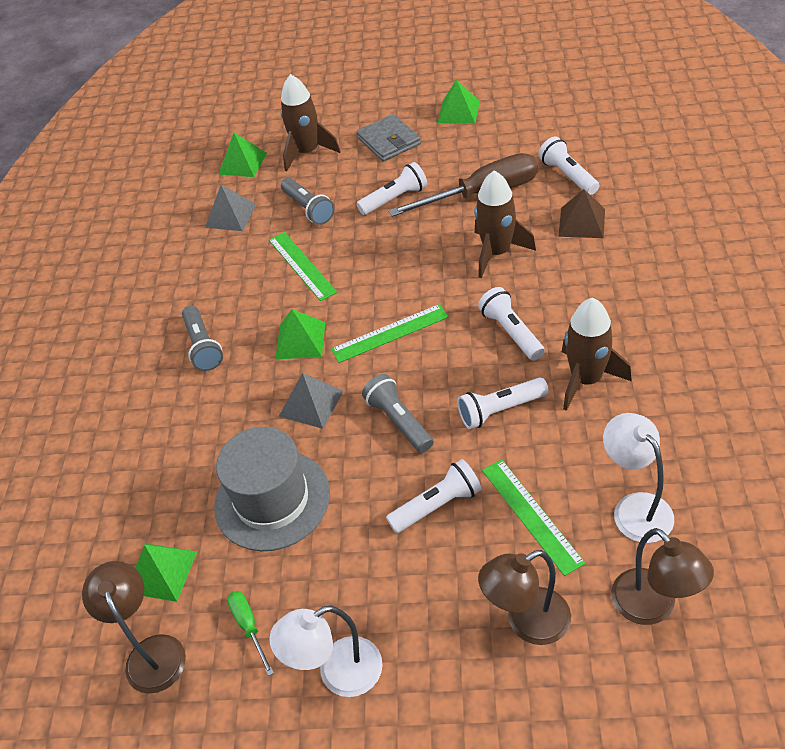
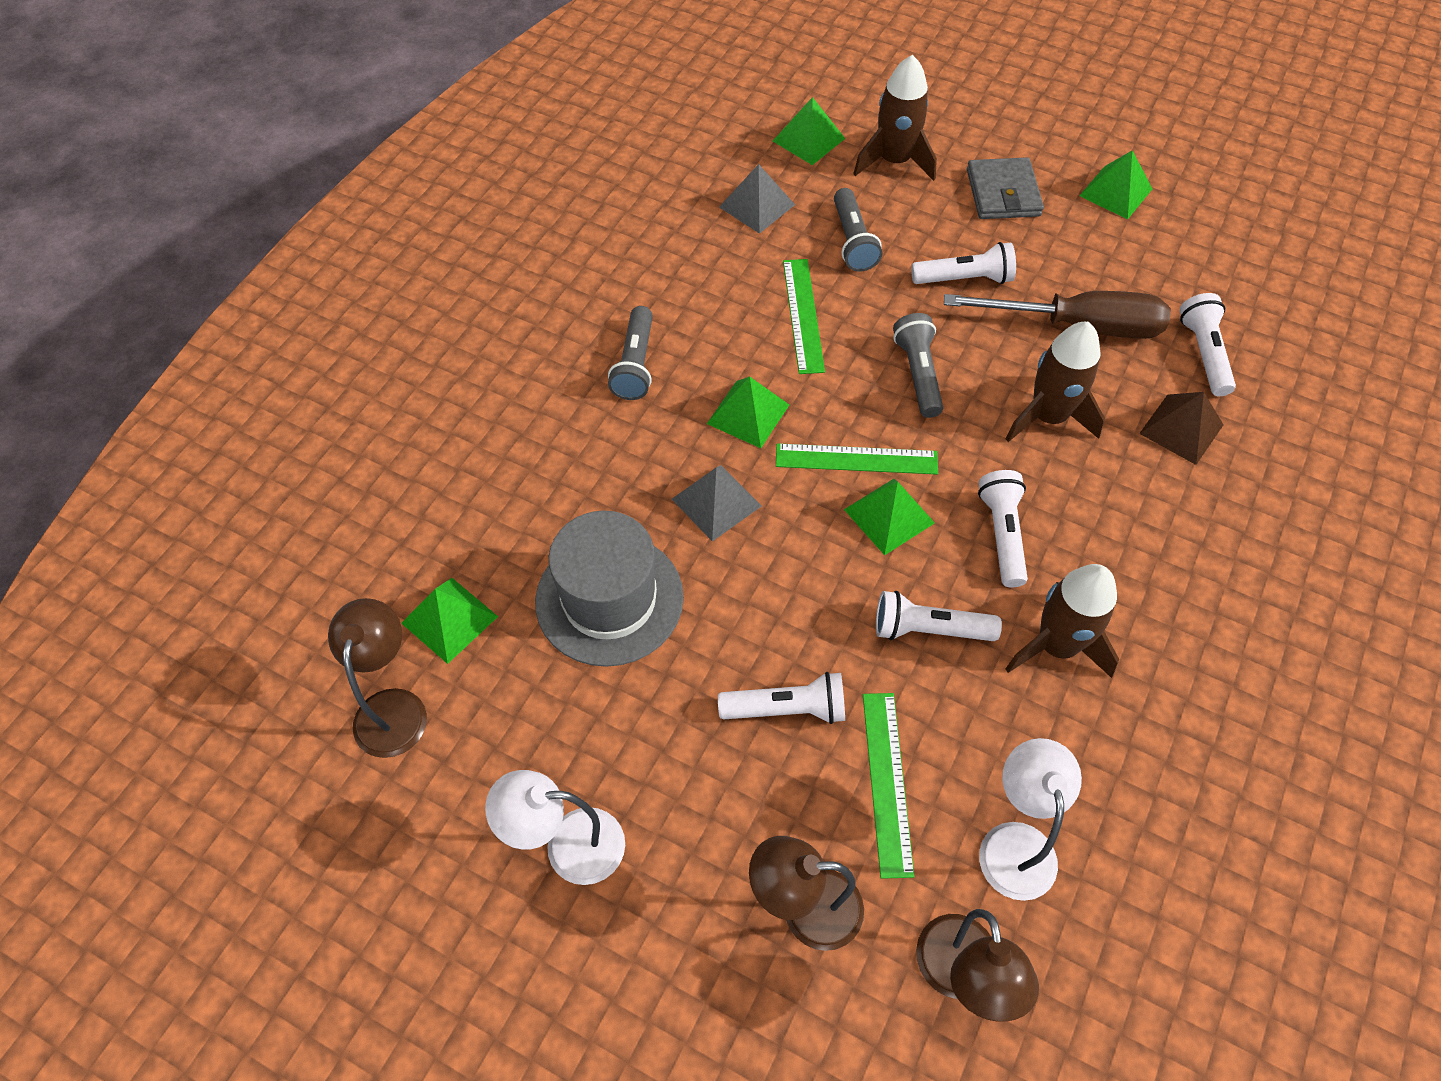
camera: 20 degrees right, 10 degrees up
green screwdriver [227,591,274,676] -> none
grey flashlight [362,374,434,453] -> grey flashlight moved to [893,313,943,418]
none -> green pyramid [844,479,935,555]

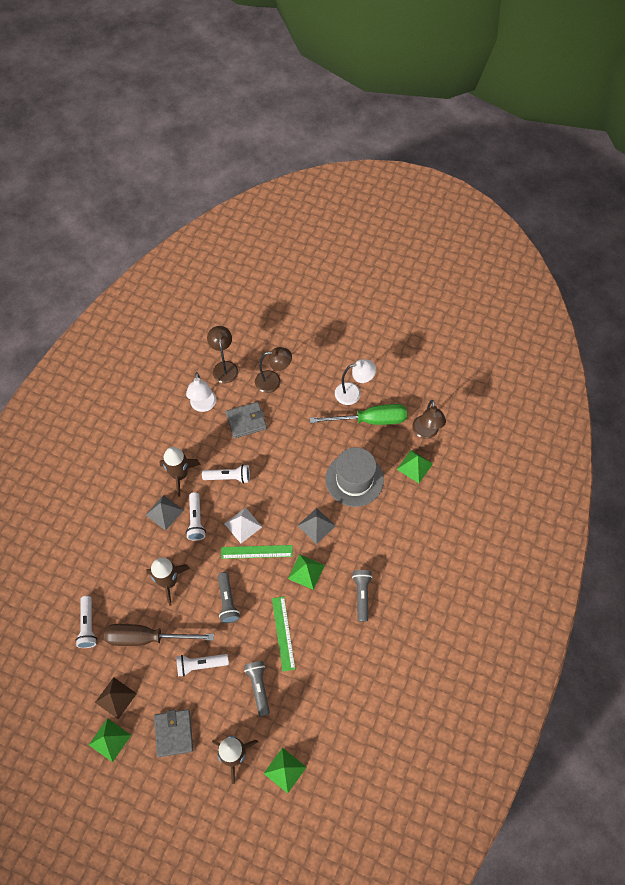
camera: 175 degrees right, 5 degrees up
white flashlight [718,672,845,724] -> none
grey pyramid [719,164,795,234] -> grey pyramid moved to [146,495,184,531]
green pyramid [844,479,935,555] -> white pyramid [224,507,262,543]
green ruler [863,693,915,879] -> grey wallet [225,402,267,439]
brown pyramid [1139,392,1224,465] -> brown pyramid moved to [95,677,137,719]
none -> green screwdriver [310,404,407,425]

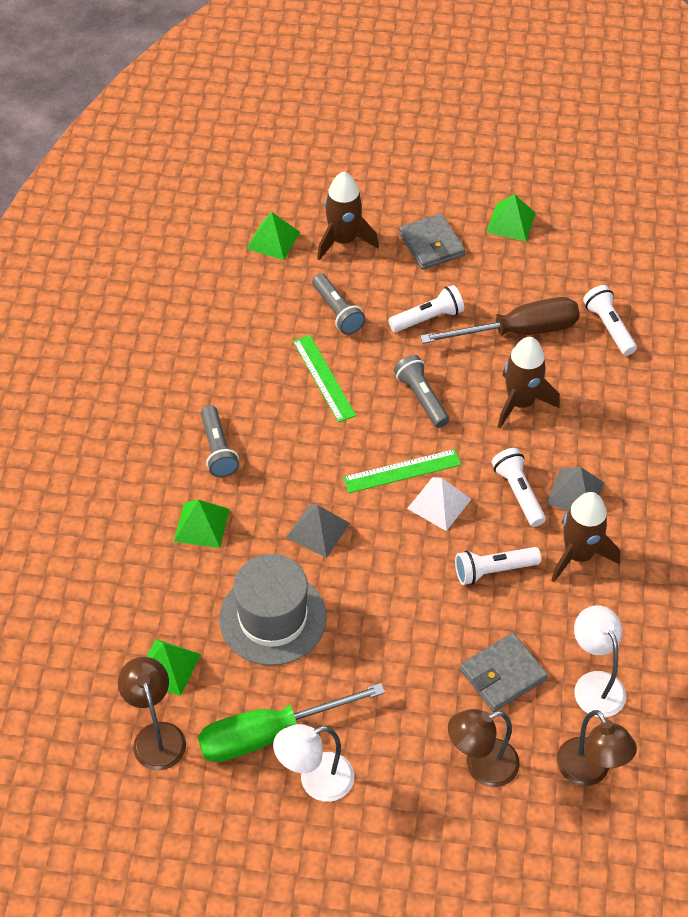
camera: 165 degrees right, 10 degrees down
brown pyramid [95,677,137,719] -> none
green pyramid [288,554,325,590] -> green pyramid moved to [174,500,230,548]

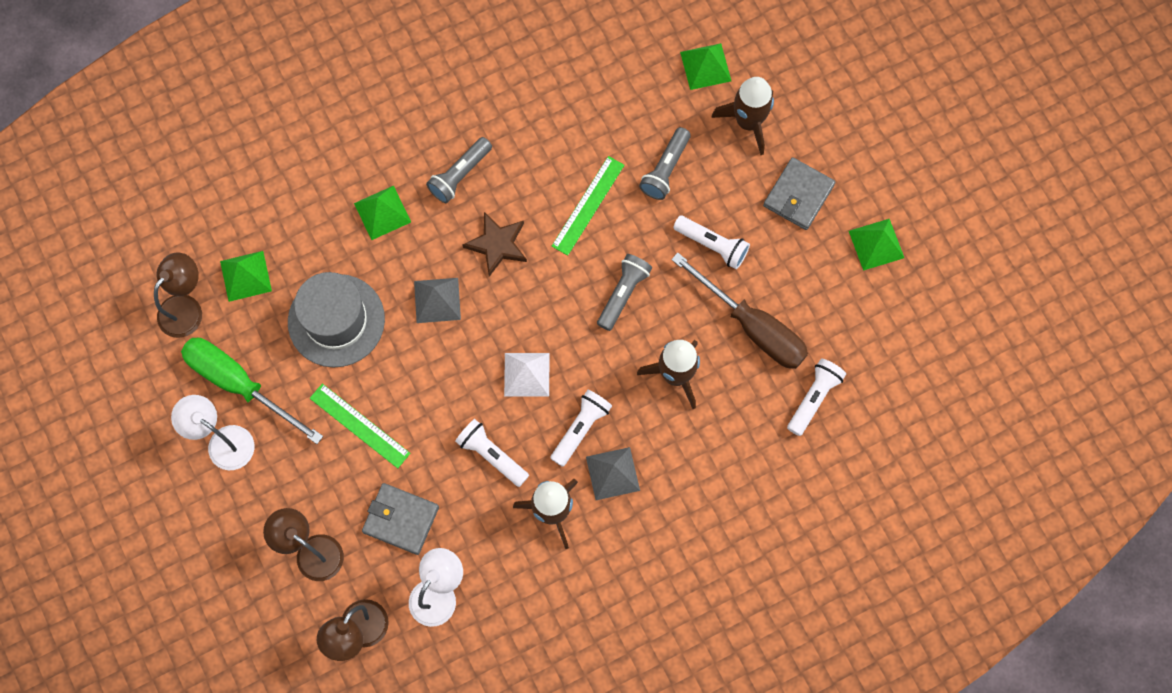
camera: 55 degrees right, 20 degrees up
green ruler [343,449,461,493] -> green ruler moved to [310,383,411,468]
none -> brown star [462,212,527,277]

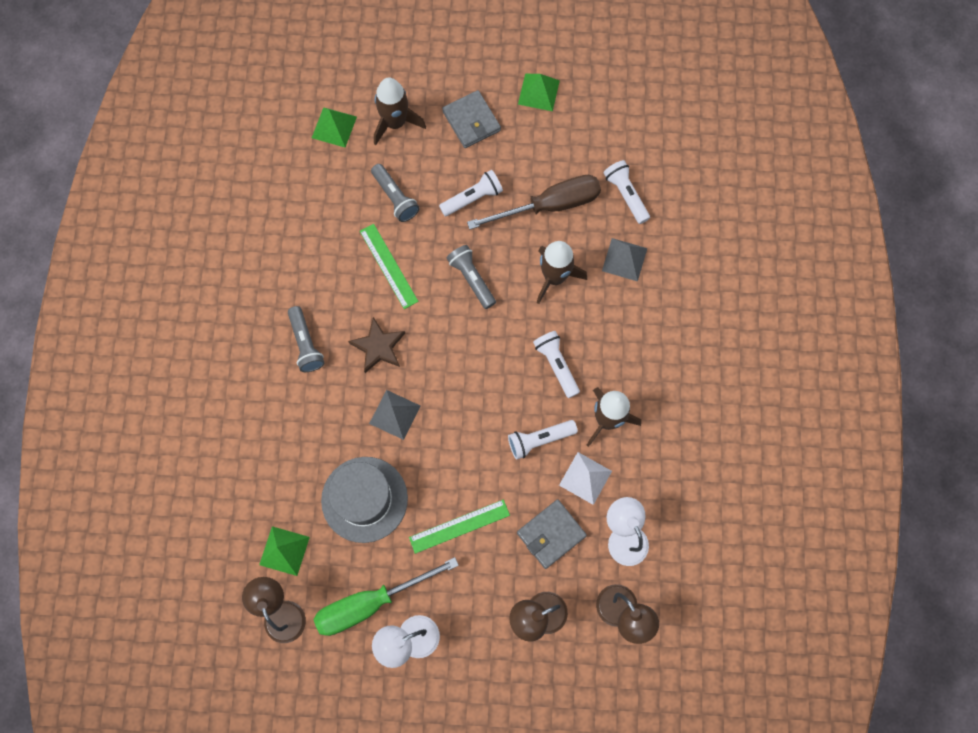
camera: 60 degrees left, 0 degrees up
green pyramid [354,186,411,240] -> none
white pyramid [504,353,549,396] -> white pyramid moved to [559,452,612,505]
grey pyramid [586,447,640,500] -> grey pyramid moved to [602,238,647,282]

